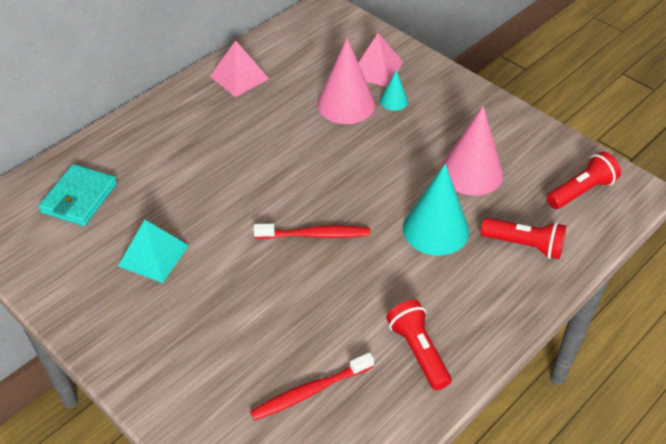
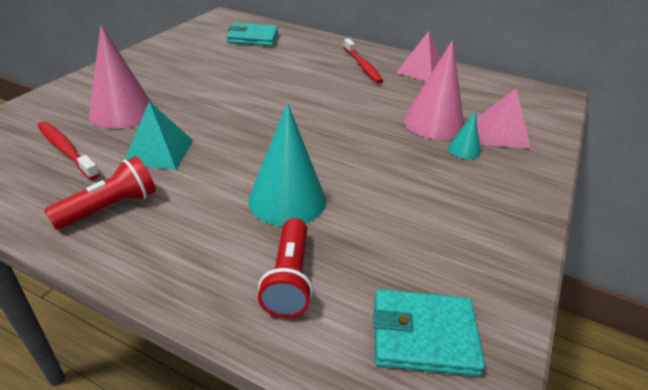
camera: 70 degrees right, 10 degrees down
turquoise pyramid [118,220,189,283] -> turquoise pyramid moved to [125,101,193,170]
red toothbrush [253,224,370,239] -> red toothbrush moved to [343,38,383,84]
pink cone [440,106,503,196] -> pink cone moved to [89,25,152,129]
red flashlight [547,151,621,209] -> turquoise wallet [374,289,485,376]

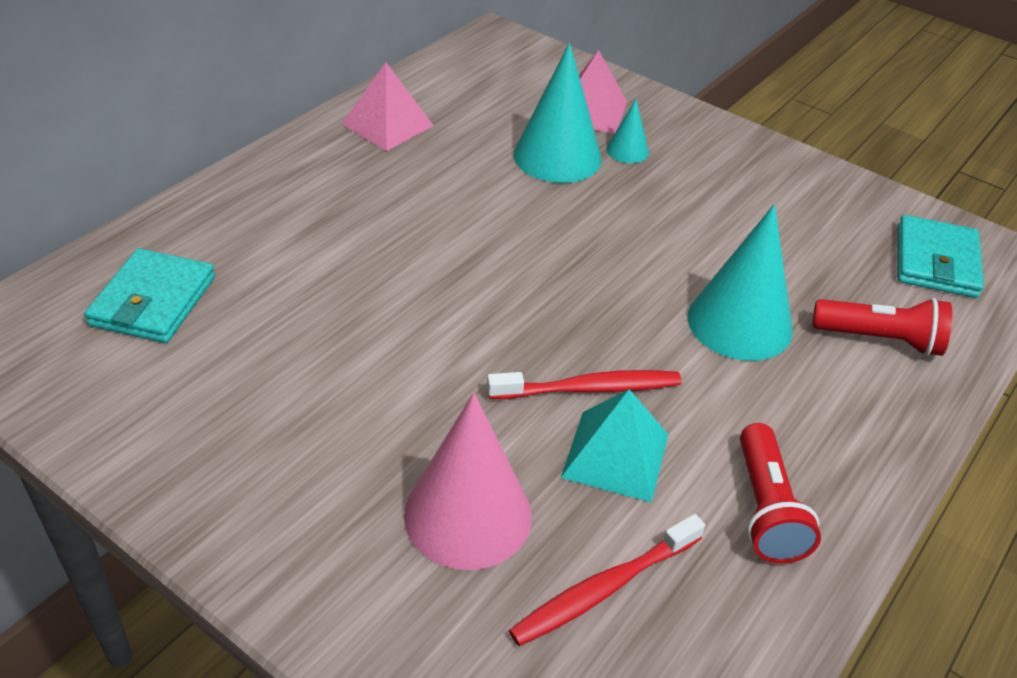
camera: 80 degrees left, 5 degrees up
red flashlight [44,156,156,229] -> red flashlight turned 150 degrees counterclockwise [740,423,821,564]
red toothbrush [343,38,383,84] -> red toothbrush moved to [487,370,682,399]
pink cone [403,40,464,140] -> turquoise cone [514,43,602,183]

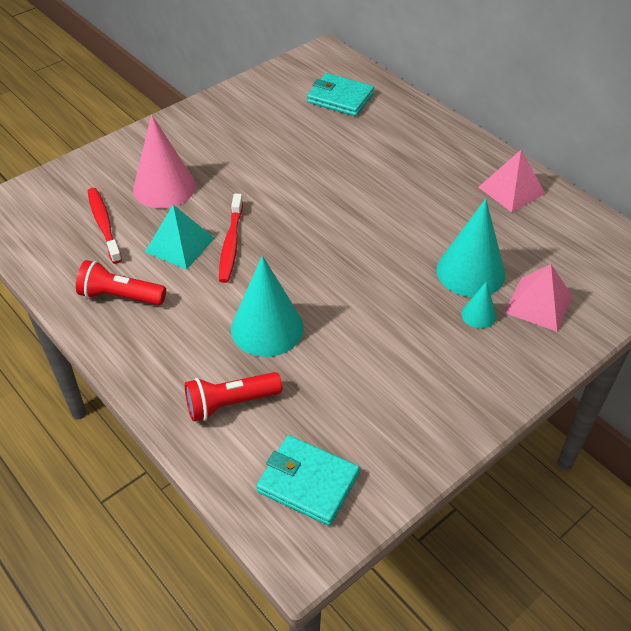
camera: 105 degrees right, 5 degrees up
red flashlight [813,298,952,356] -> red flashlight turned 45 degrees clockwise [185,372,282,422]

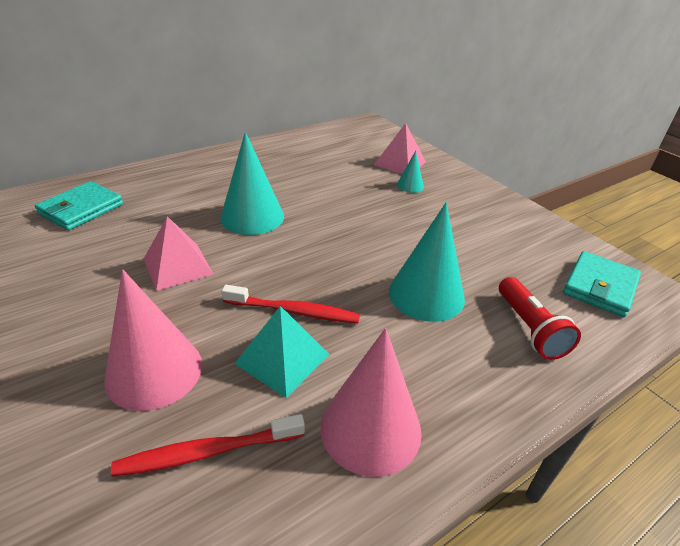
camera: 85 degrees left, 10 degrees down
red flashlight [76,260,166,305] -> pink cone [320,328,422,477]
turquoise cone [436,199,505,297] -> turquoise cone moved to [220,132,284,235]
pink pyramid [479,150,545,212] -> pink pyramid moved to [144,216,213,291]

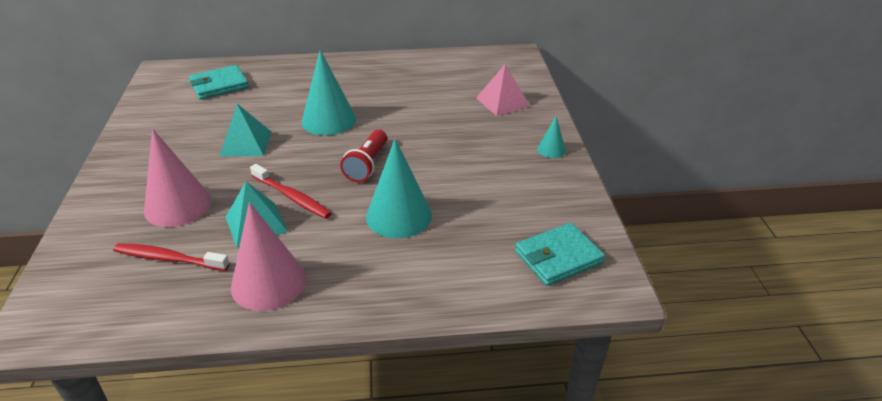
camera: 30 degrees right, 0 degrees up
pink pyramid [144,216,213,291] -> turquoise pyramid [219,104,271,157]
turquoise cone [397,151,424,193] -> turquoise cone moved to [537,117,566,158]
red flashlight [499,277,581,360] -> red flashlight moved to [340,130,387,182]

